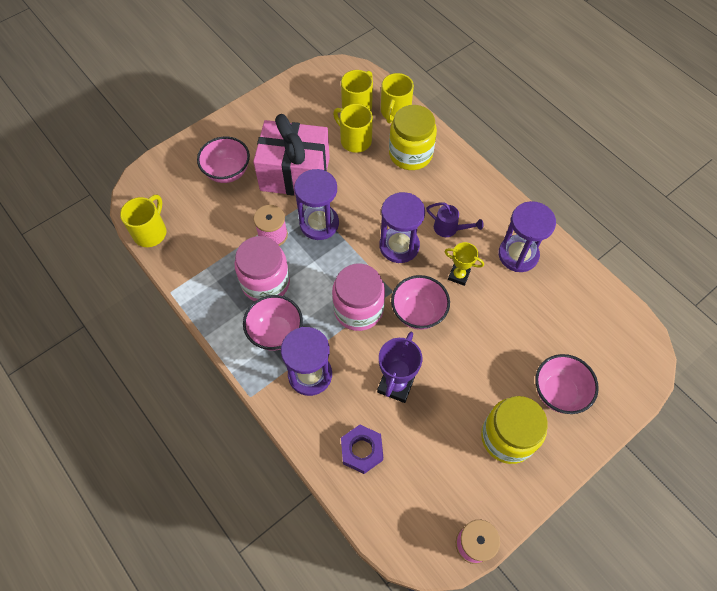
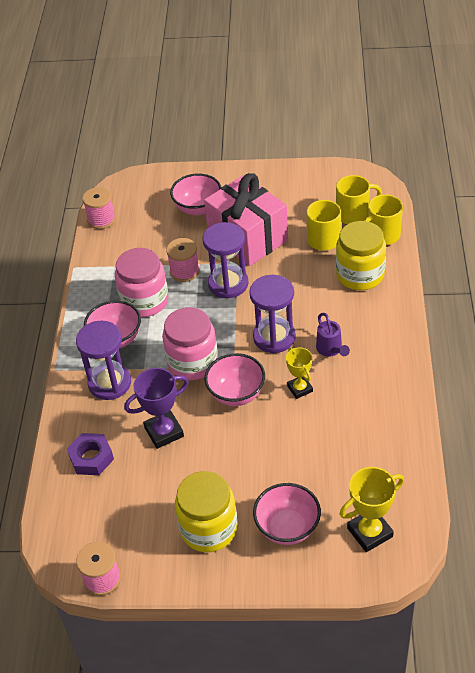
camera: 45 degrees right, 15 degrees down
yellow mug [120,195,166,247] -> pink spool [82,187,116,229]
purple hourglass [498,201,556,272] -> none
none -> yellow trophy [340,467,404,552]

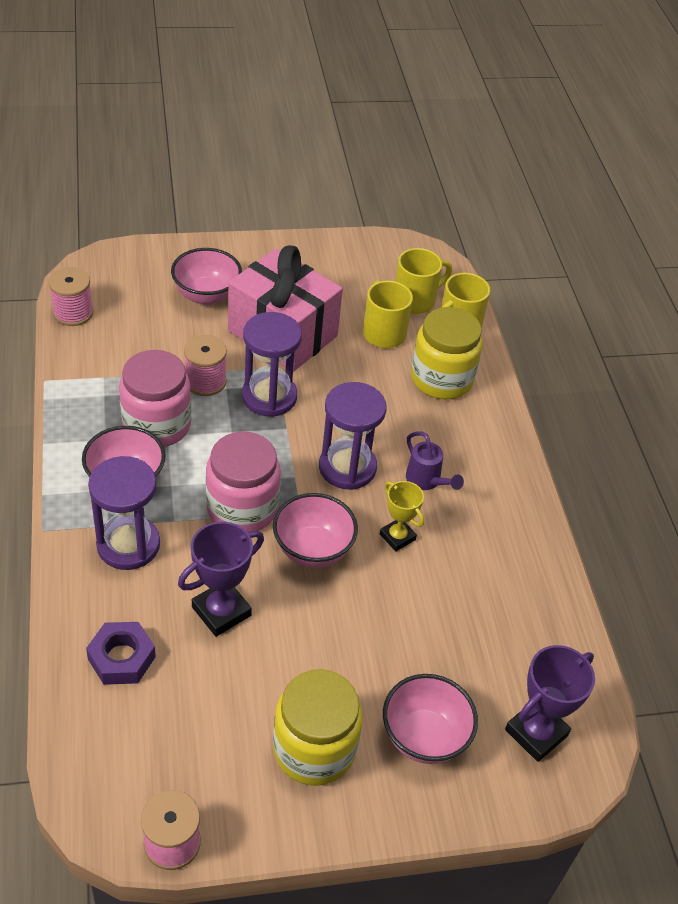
camera: 20 degrees left, 0 degrees up
yellow trophy [340,467,404,552] -> purple trophy [505,645,595,762]

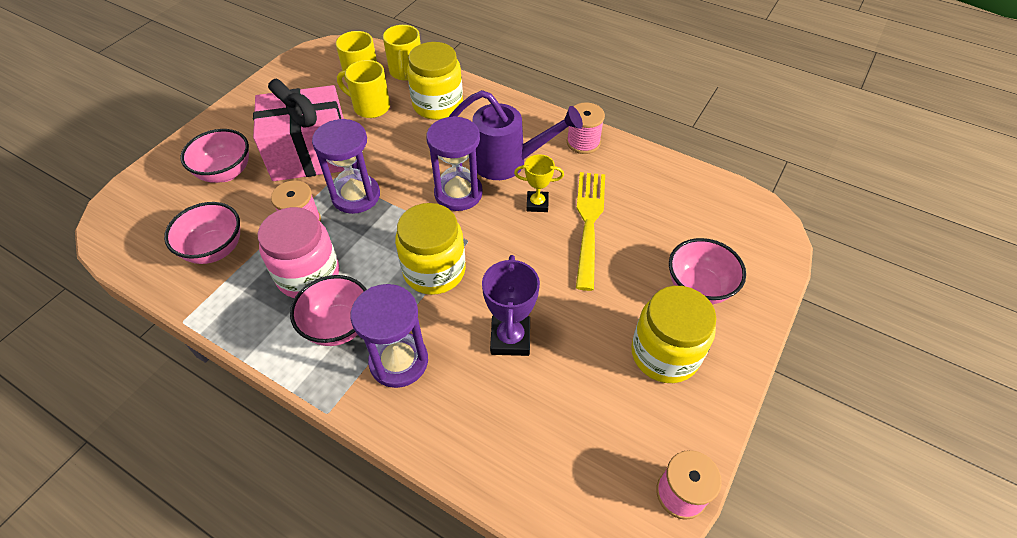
camera: 45 degrees left, 5 degrees up
pink spool [48,267,93,326] -> pink spool moved to [567,102,605,154]
purple nut [86,622,156,685] -> none
pink jar [206,431,281,532] -> yellow jar [395,203,466,295]
pink bowl [273,493,358,568] -> pink bowl moved to [164,202,240,264]
purple watering can [406,431,464,490] -> purple watering can [449,90,583,180], size x1.89
purple trophy [505,645,595,762] -> none
none -> yellow fork [576,172,605,291]

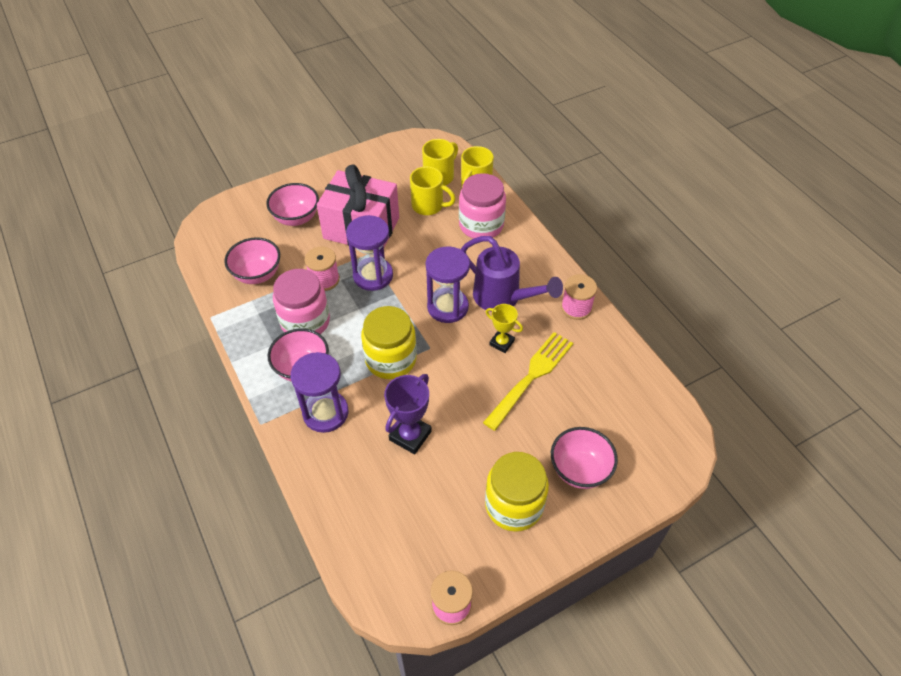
camera: 30 degrees right, 0 degrees up
yellow mug [337,60,390,118] -> yellow mug turned 150 degrees clockwise [410,166,456,215]
yellow jar [407,42,463,120] -> pink jar [459,173,506,239]

